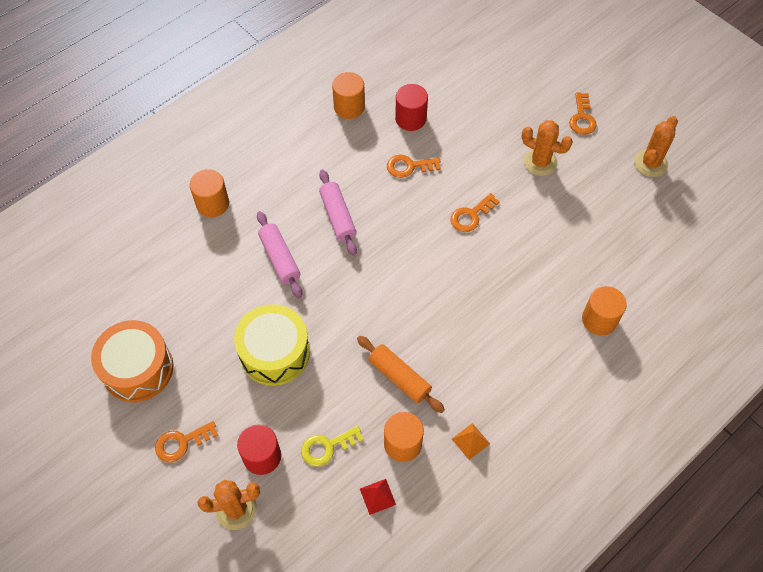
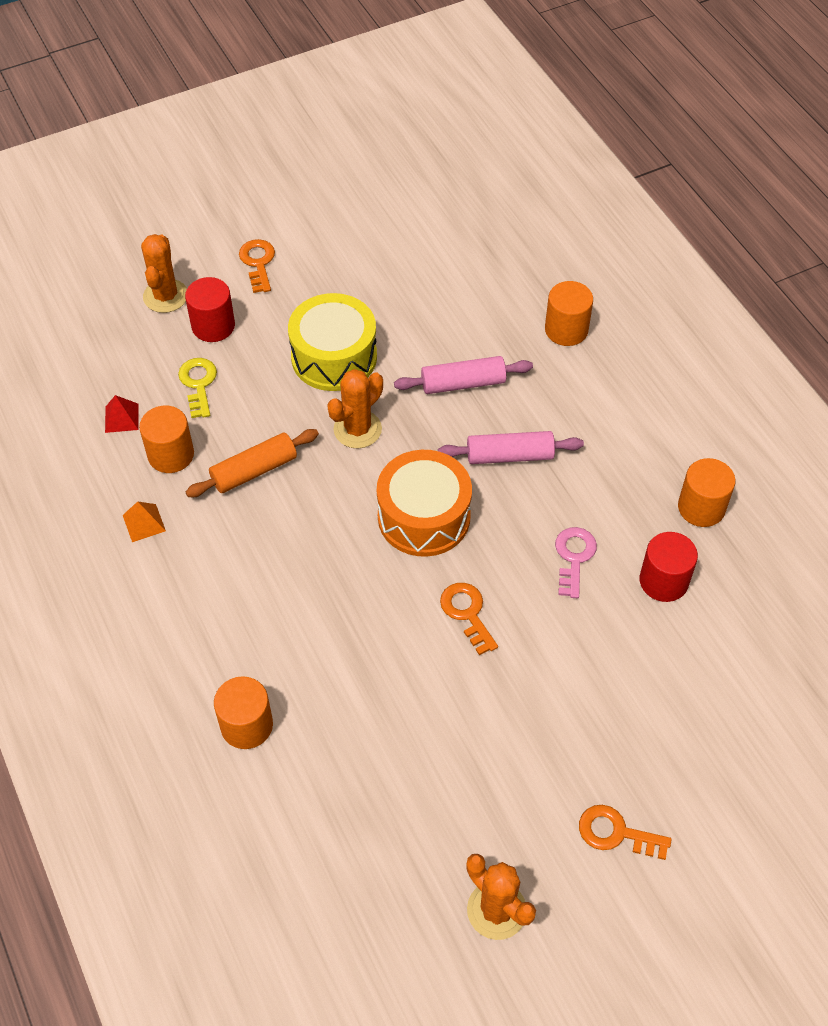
camera: 105 degrees right, 5 degrees down
orange drum [91,320,174,402] -> orange drum moved to [377,450,472,557]
orange key [387,155,441,178] -> pink key [555,527,597,598]
orange cactus [522,120,573,176] -> orange cactus moved to [327,369,383,448]

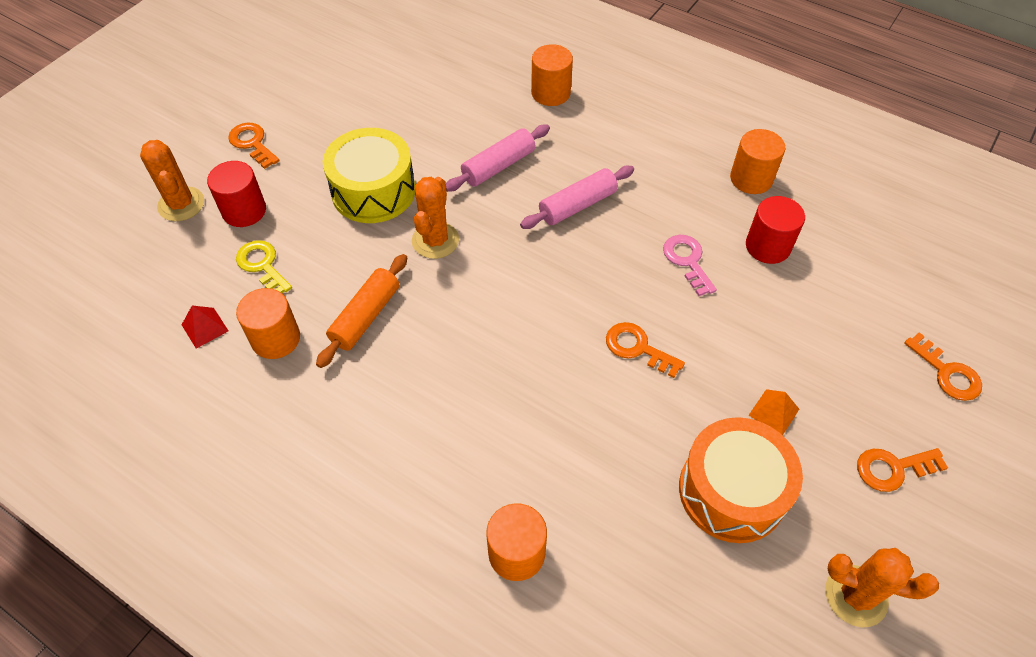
camera: 30 degrees left, 0 degrees up
orange pyramid [123,501,166,542] -> orange pyramid moved to [748,389,799,435]
orange drum [377,450,472,557] -> orange drum moved to [679,417,803,543]
none -> orange key [904,332,982,401]

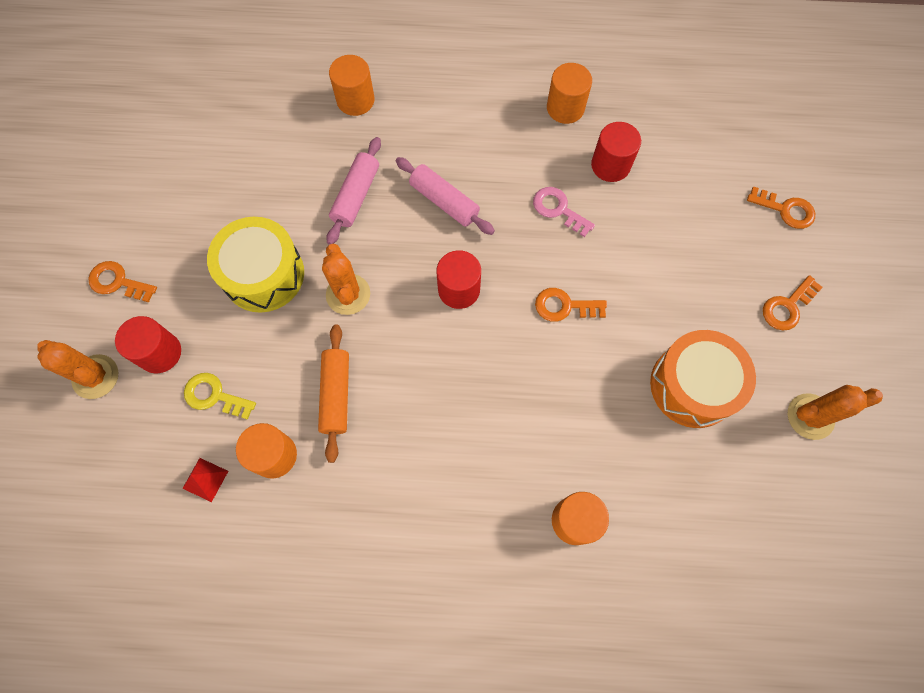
camera: 30 degrees left, 15 degrees up
pink rolling pin [520,166,634,229] -> pink rolling pin turned 75 degrees counterclockwise [396,157,495,235]
orange pyramid [748,389,799,435] -> none
none -> red cylinder [436,250,481,309]

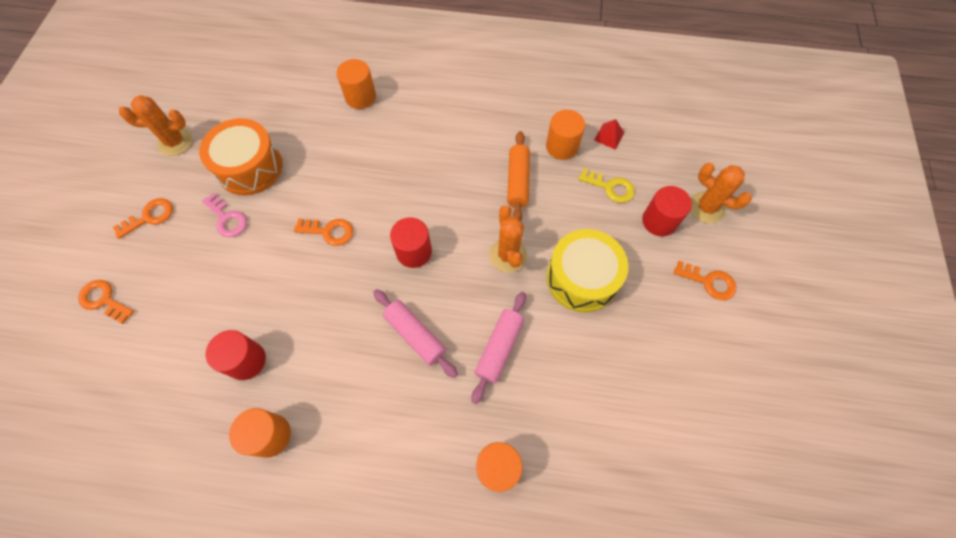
camera: 175 degrees left, 5 degrees down
pink key [533,187,595,237] -> pink key moved to [202,193,247,237]

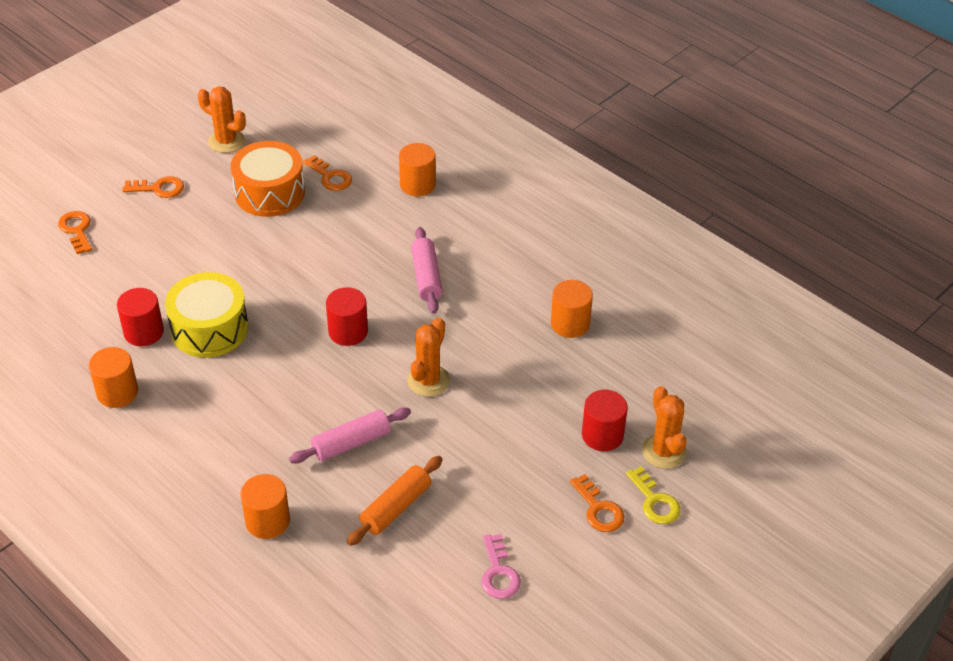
camera: 35 degrees right, 20 degrees down
pink key [202,193,247,237] -> pink key moved to [481,534,521,599]
orange key [294,219,353,246] -> orange key moved to [303,155,352,191]
pink rolling pin [373,289,458,378] -> pink rolling pin moved to [411,227,443,314]
orange rolling pin [507,131,530,222] -> orange rolling pin moved to [347,456,443,546]
yellow drum [546,229,628,313] -> yellow drum moved to [165,272,248,358]
yellow key [578,168,635,203] -> yellow key moved to [626,466,681,524]
red pyramid [594,119,624,150] -> none

